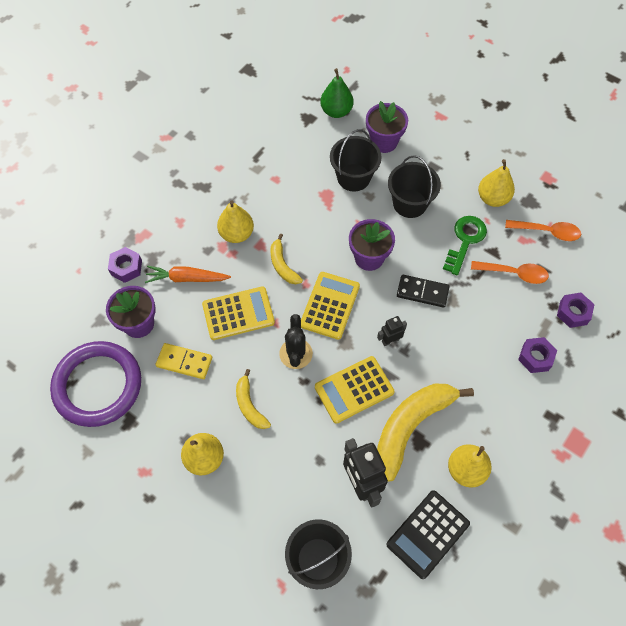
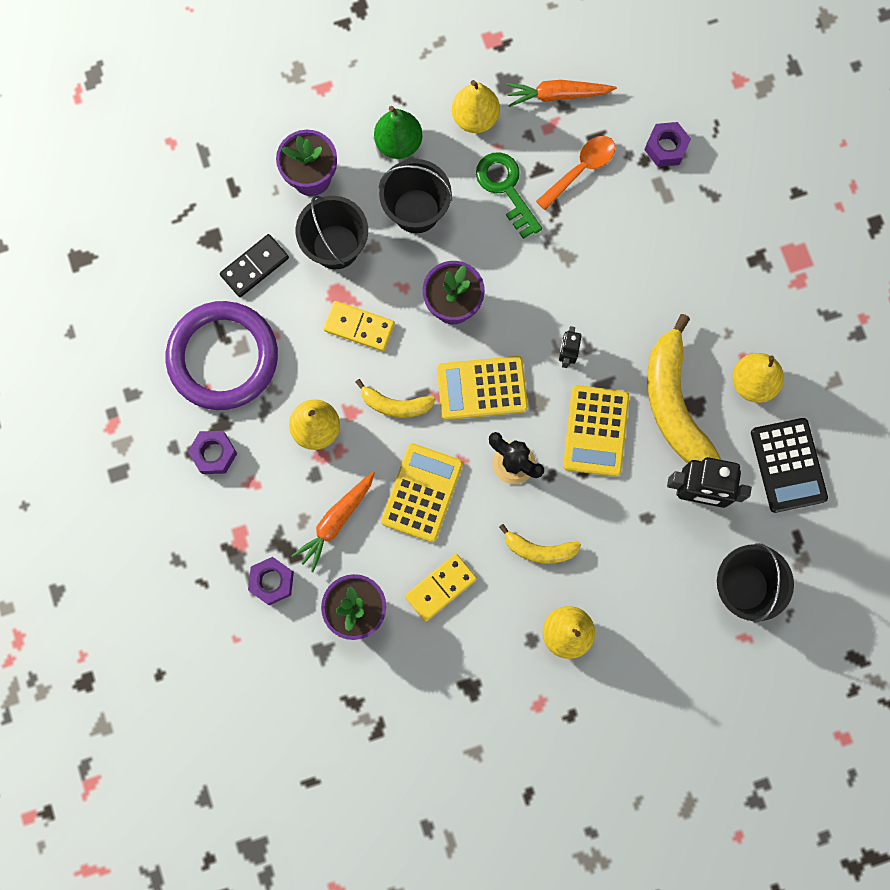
camera: 55 degrees left, 15 degrees up
purple ring [50,341,141,427] -> purple ring moved to [166,301,278,410]
yellow calculator [301,272,360,340] -> yellow calculator turned 60 degrees counterclockwise [437,356,528,420]
green pear [320,68,353,118] -> green pear moved to [374,106,422,159]
black domino [397,275,450,308] -> black domino moved to [220,234,289,297]
orange spoon [505,220,581,241] -> orange carrot [506,80,617,107]
purple nut [518,337,557,373] -> purple nut moved to [188,431,237,474]
none -> yellow domino [323,301,395,351]

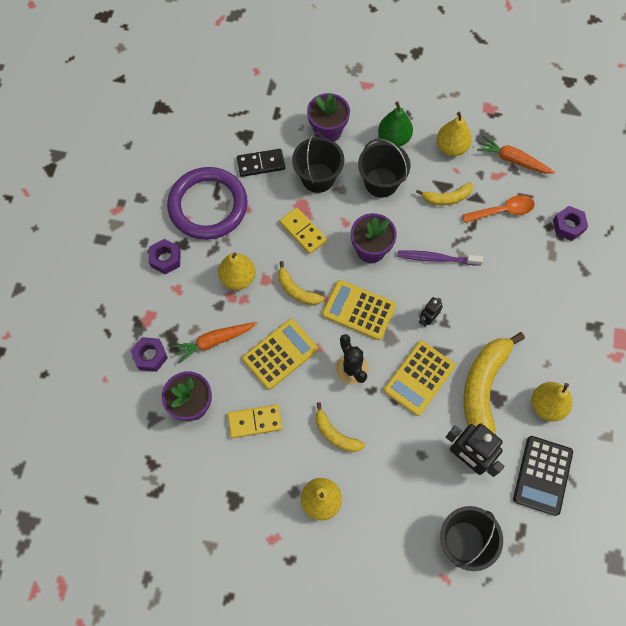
camera: 30 degrees right, 10 degrees down
green key [476,152,542,239] -> yellow banana [416,182,473,205]
none -> purple toothbrush [398,250,483,266]

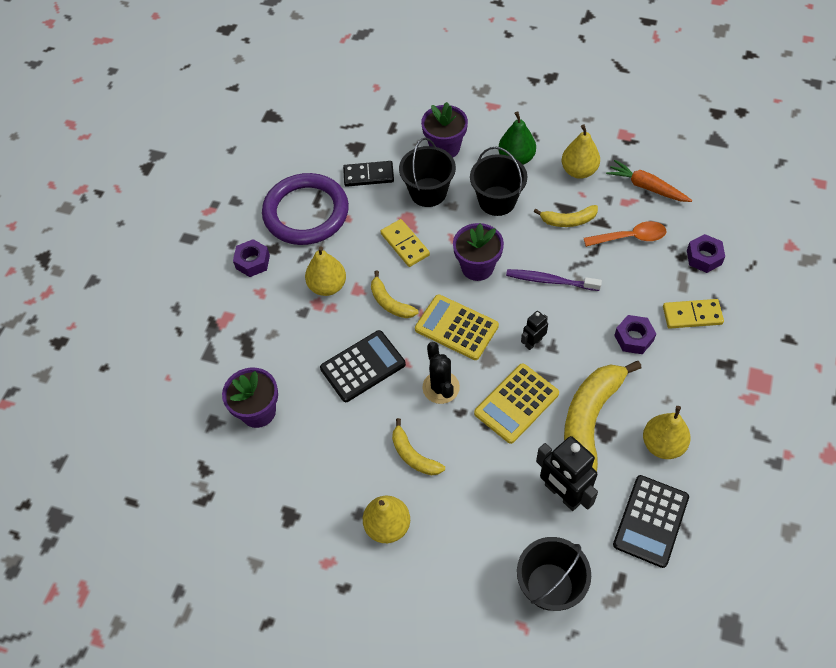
camera: 10 degrees right, 10 degrees down
purple nut [131,337,168,372] -> purple nut moved to [614,315,656,354]
orange carrot [172,322,257,364] -> none
yellow domino [228,404,282,438] -> yellow domino moved to [663,299,724,329]
yellow calculator [242,319,318,390] -> black calculator [320,330,406,402]

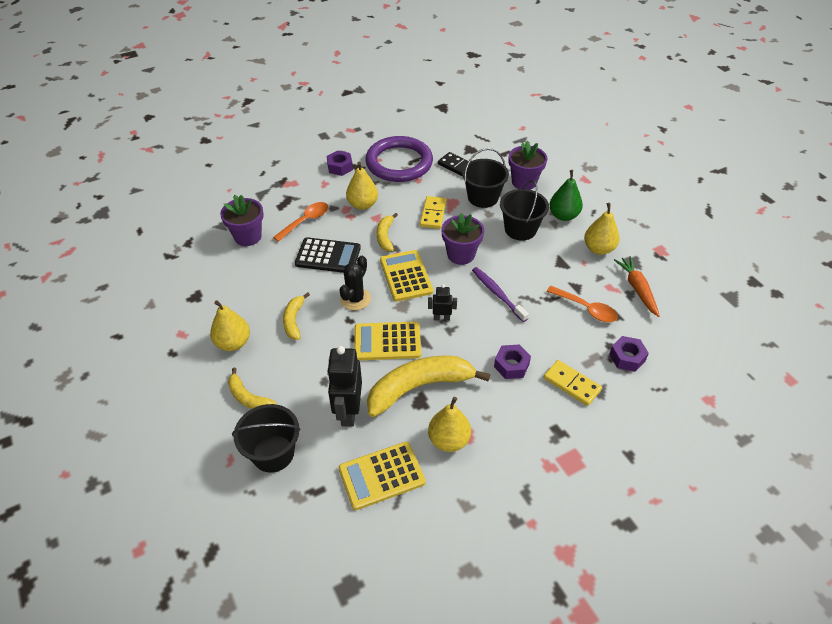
camera: 40 degrees right, 10 degrees down
yellow banana [534,205,598,227] -> yellow banana moved to [228,368,276,409]
black calculator [613,475,689,568] -> yellow calculator [339,442,426,510]
none -> orange spoon [273,202,328,242]

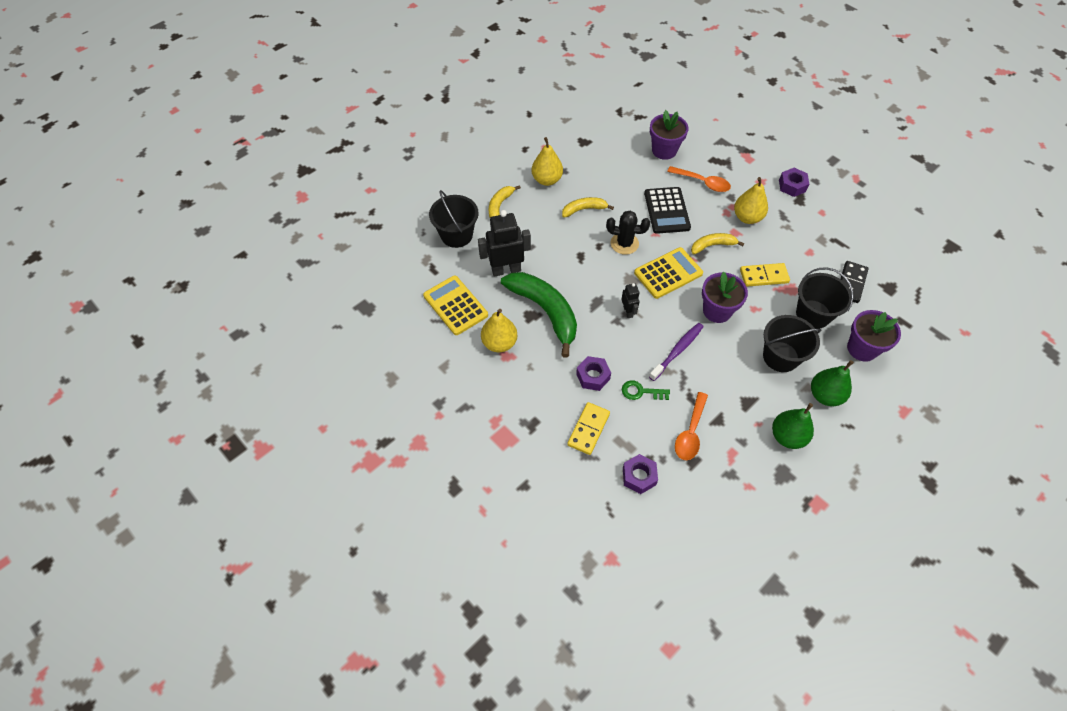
camera: 75 degrees right, 10 degrees up
yellow calculator [354,322,421,360] -> none
purple ring [365,136,433,182] -> none
yellow banana [367,356,490,417] -> green banana [501,272,577,358]
yellow pear [584,203,619,255] -> green pear [772,403,814,449]
orange carrot [614,256,660,317] -> none
none -> green key [622,380,670,400]

